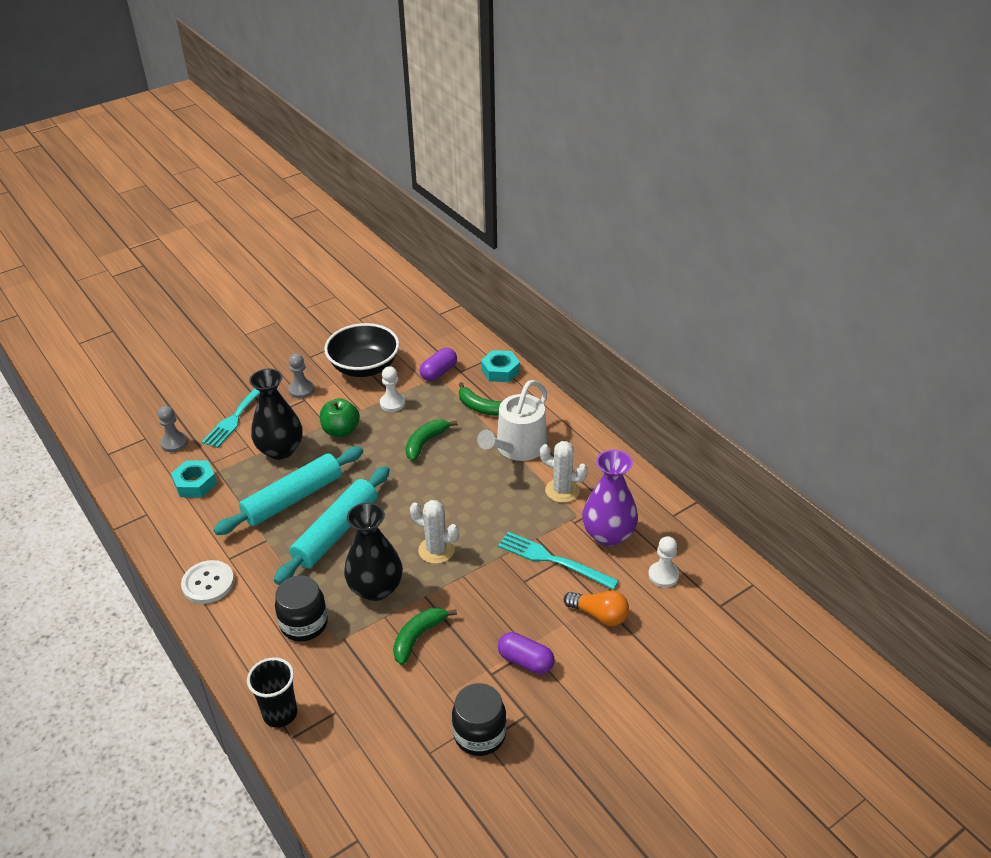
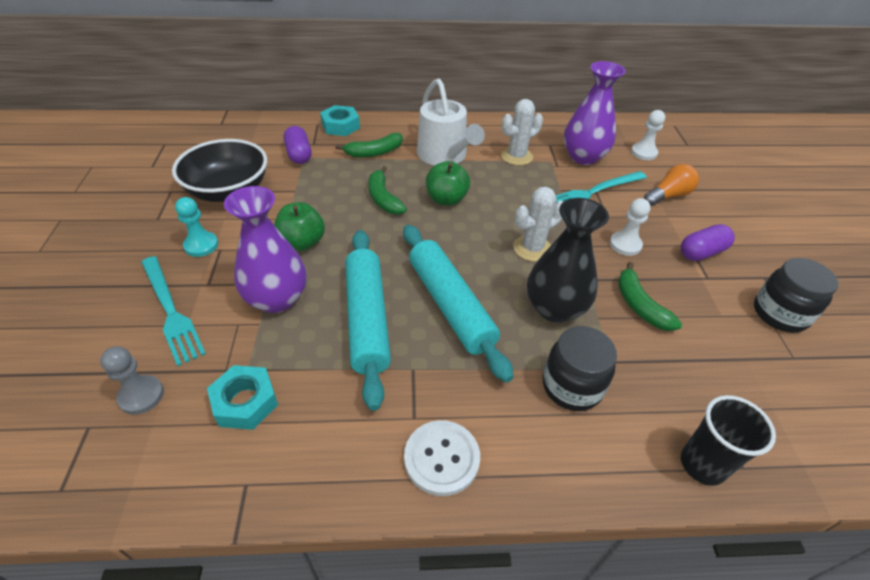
camera: 60 degrees left, 5 degrees up
black vase [249,369,303,460] -> purple vase [224,186,306,313]
grey pawn [288,353,314,398] -> turquoise pawn [175,197,218,257]
white pawn [380,366,405,412] -> white pawn moved to [610,198,651,256]
none -> green apple [426,161,470,206]

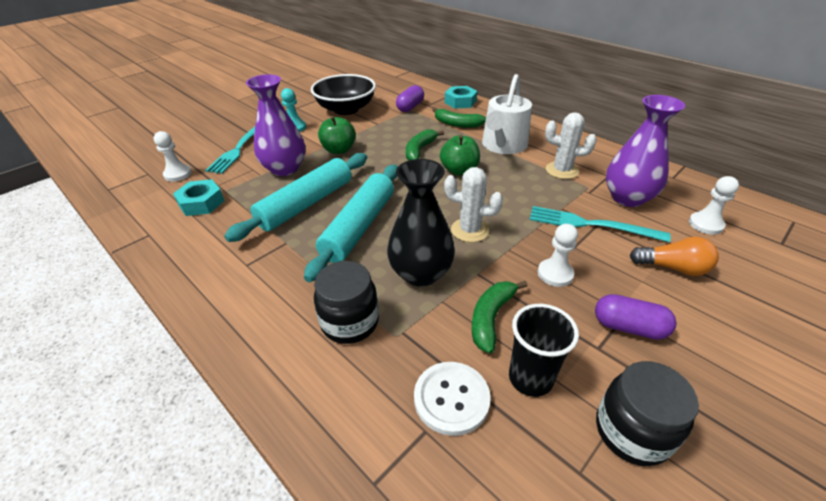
camera: 50 degrees right, 5 degrees down
grey pawn [100,346,164,415] -> white pawn [153,131,192,182]
white button [404,420,480,496] -> white button moved to [414,362,491,436]
black cup [681,395,776,486] -> black cup moved to [509,304,579,397]

